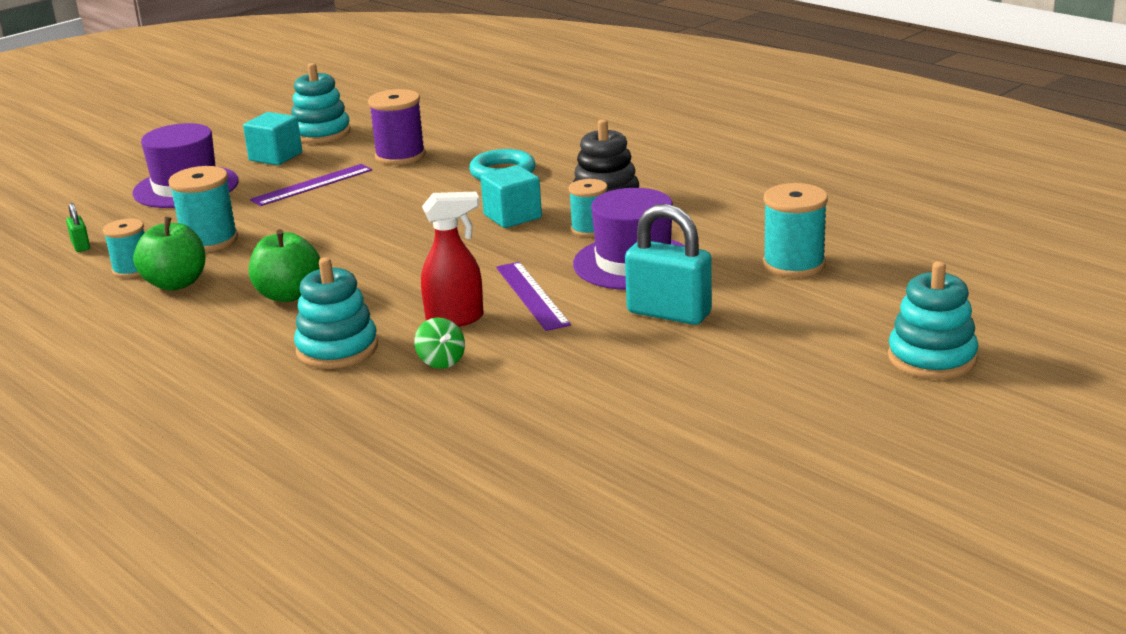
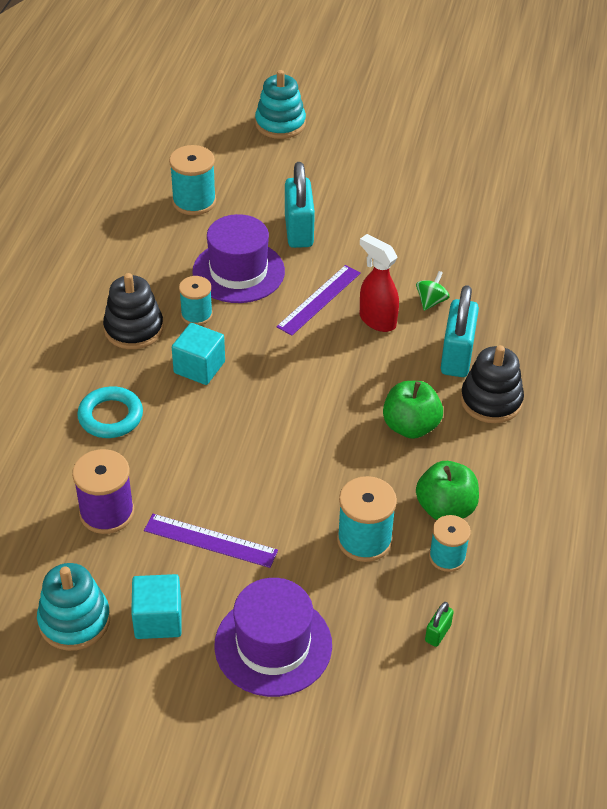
camera: 125 degrees left, 20 degrees up
turquoise stacking toy [294,257,378,369] -> turquoise padlock [441,285,479,377]
none -> black stacking toy [461,345,524,423]

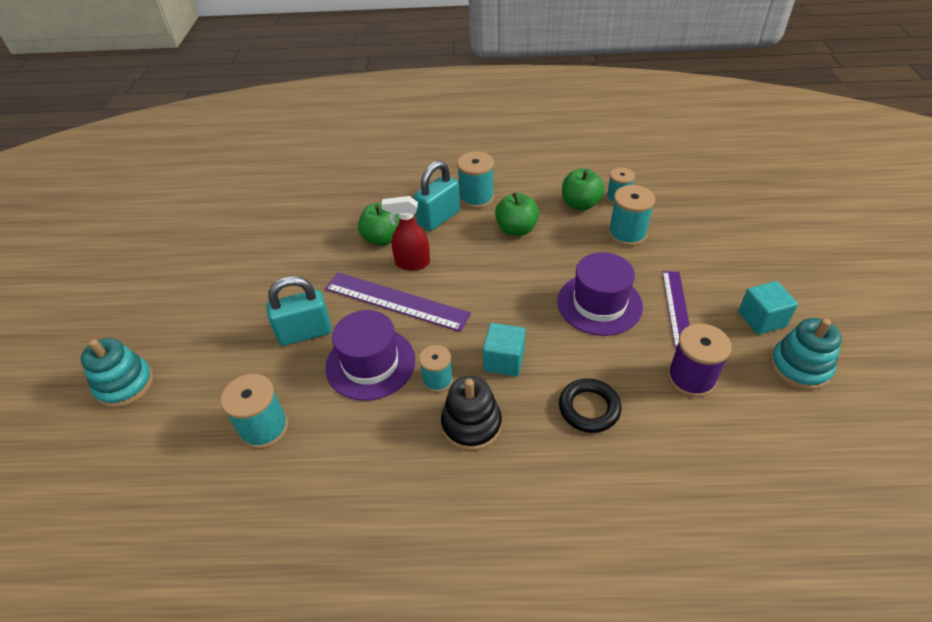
camera: 100 degrees left, 0 degrees up
turquoise ring [77,386,143,438] -> black ring [559,378,621,433]
purple hat [214,578,332,697] -> purple hat moved to [557,252,643,336]
purple ruler [276,265,361,336] -> purple ruler [325,272,471,332], size x1.52
red spray bottle [360,234,399,332] -> red spray bottle turned 60 degrees clockwise [381,196,430,271]
green spinning top [416,271,450,311] -> green apple [358,203,399,246]
green padlock [425,602,454,647] -> none
turquoise padlock [441,285,479,377] -> turquoise padlock turned 45 degrees counterclockwise [414,161,460,231]
black stacking toy [461,345,524,423] -> turquoise spool [457,151,494,209]

